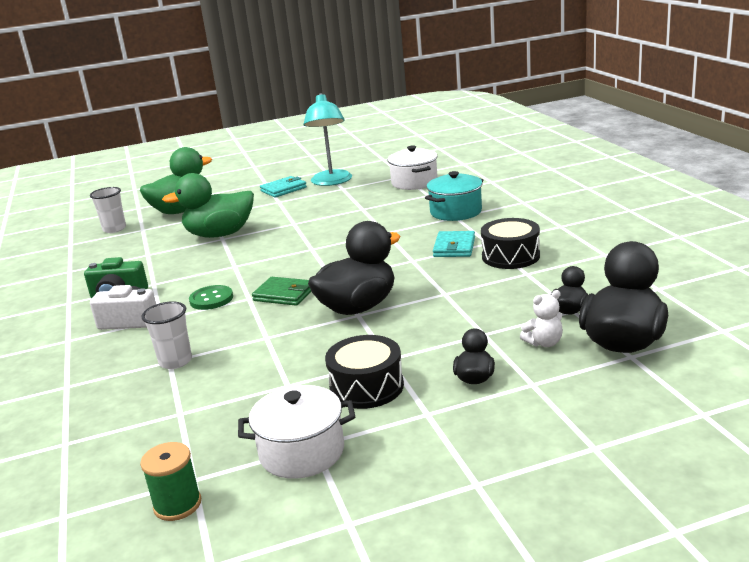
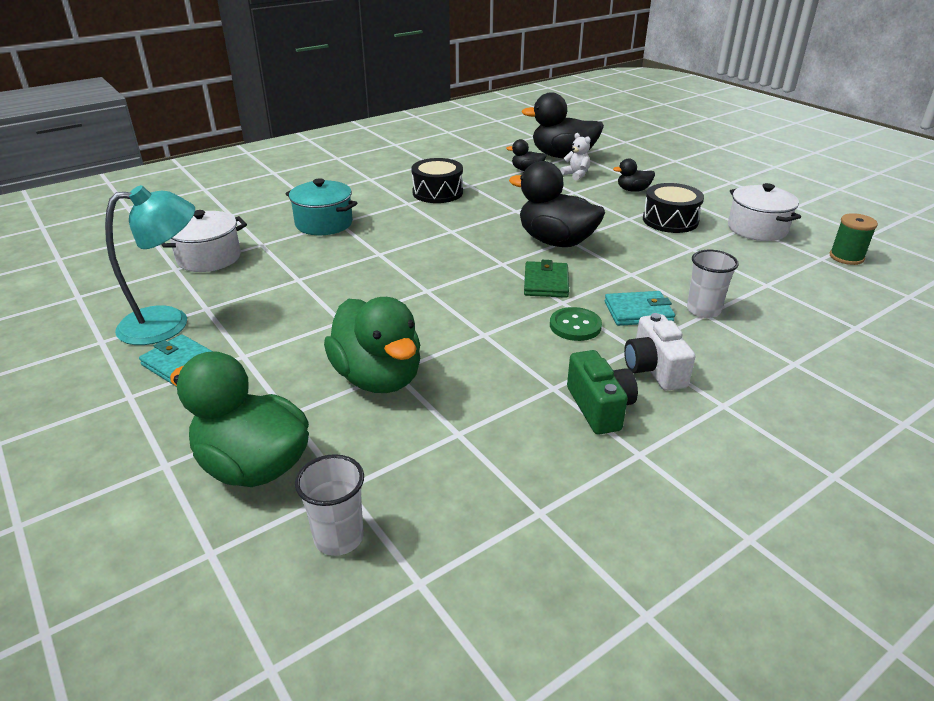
camera: 110 degrees left, 10 degrees up
turquoise wallet [433,231,475,257] -> turquoise wallet moved to [605,291,675,326]

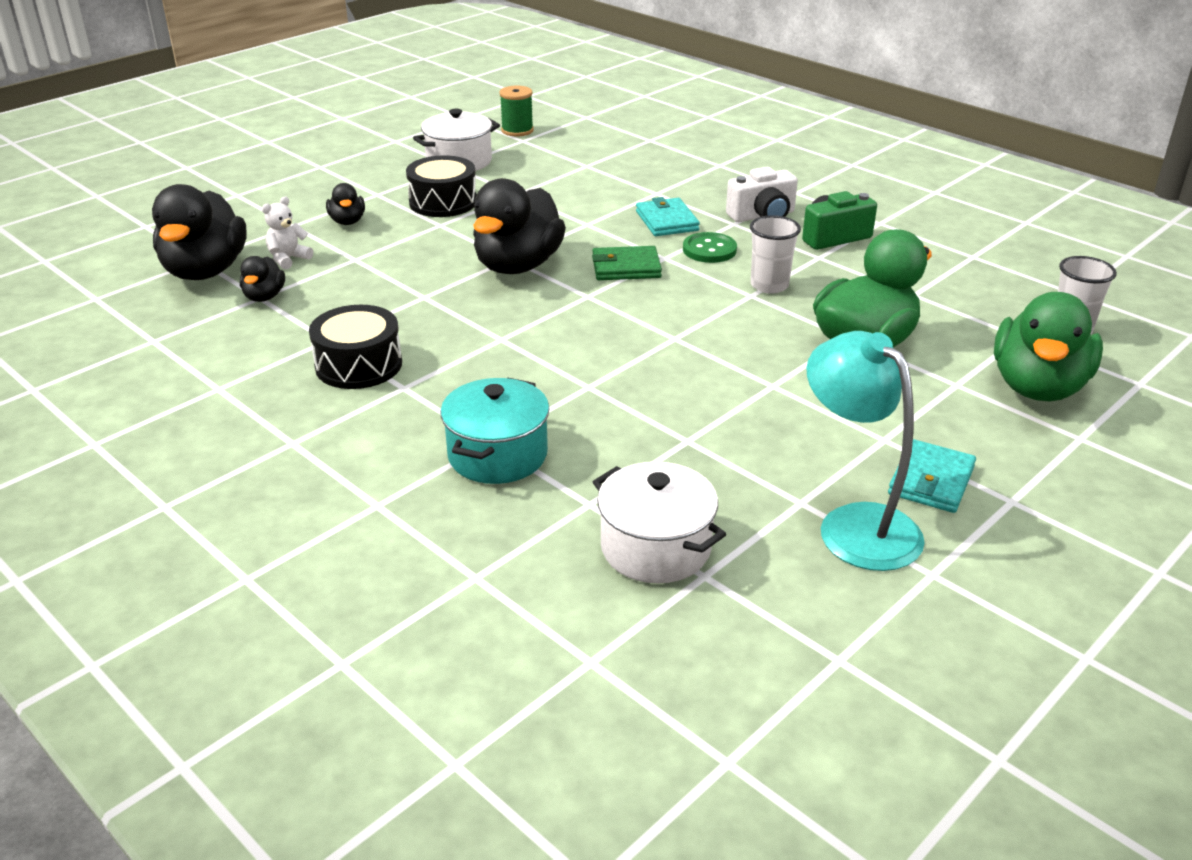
camera: 100 degrees left, 0 degrees up
white cup [687,250,739,318] -> white cup moved to [750,215,801,294]

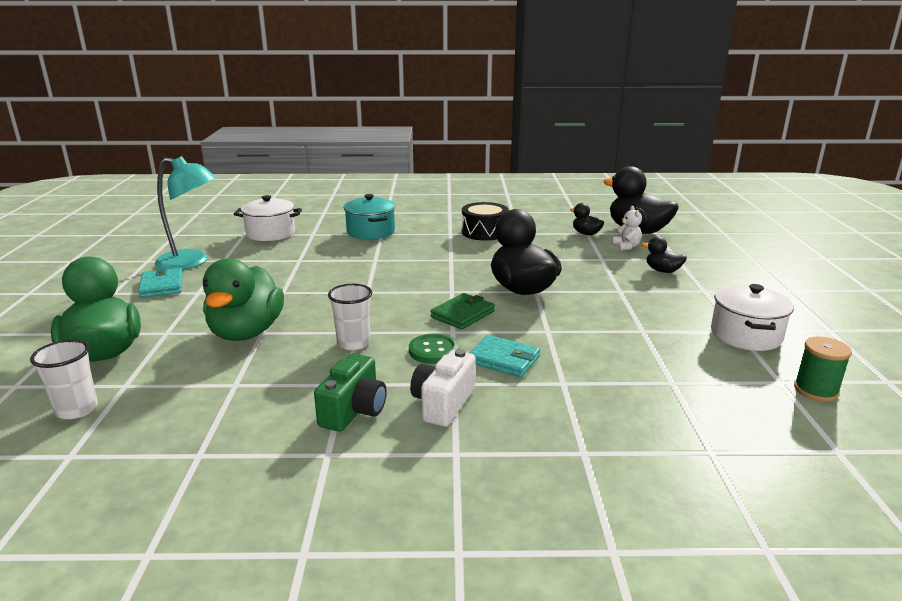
camera: 135 degrees right, 10 degrees down
black drum [406,155,477,217] -> none

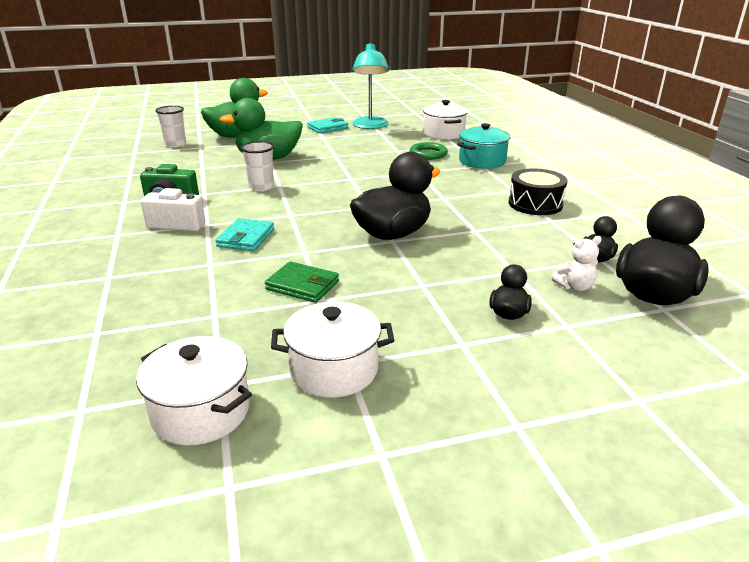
camera: 75 degrees right, 5 degrees up
green button [409,334,459,364] -> none
green wallet [430,293,495,329] -> green wallet moved to [265,261,339,303]
green spool [794,337,852,402] -> white pot [136,336,252,445]
none -> green ring [409,142,448,160]

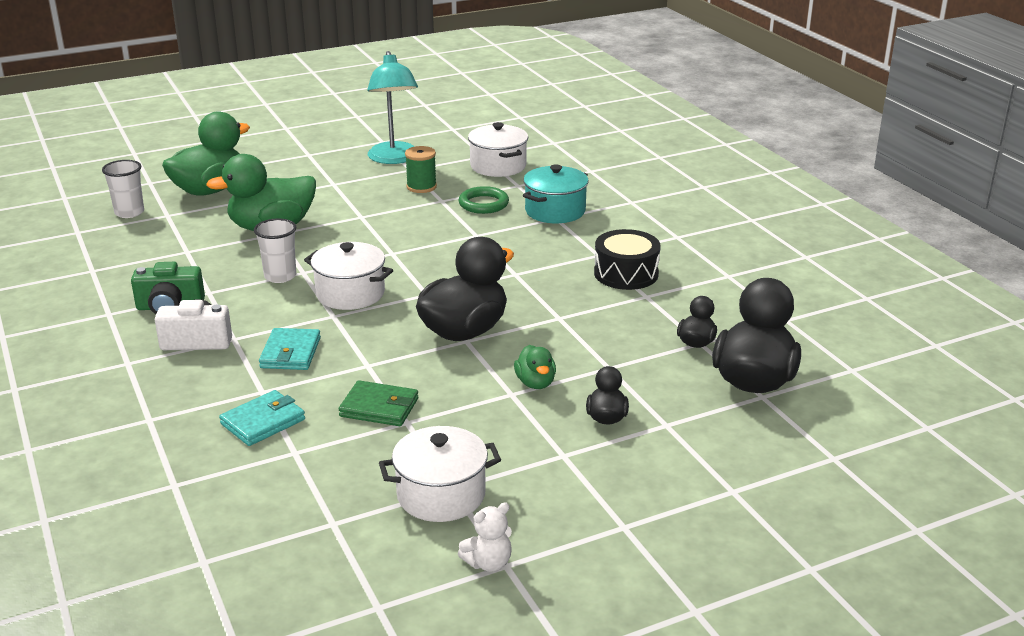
camera: 10 degrees left, 0 degrees up
white pot [136,336,252,445] -> white pot moved to [304,242,393,310]
turquoise wallet [307,117,348,134] -> turquoise wallet moved to [219,390,305,446]
white teddy bear [552,236,602,291] -> white teddy bear moved to [458,502,512,572]
none -> green spool [405,146,437,193]
none -> green duck [514,345,556,389]

